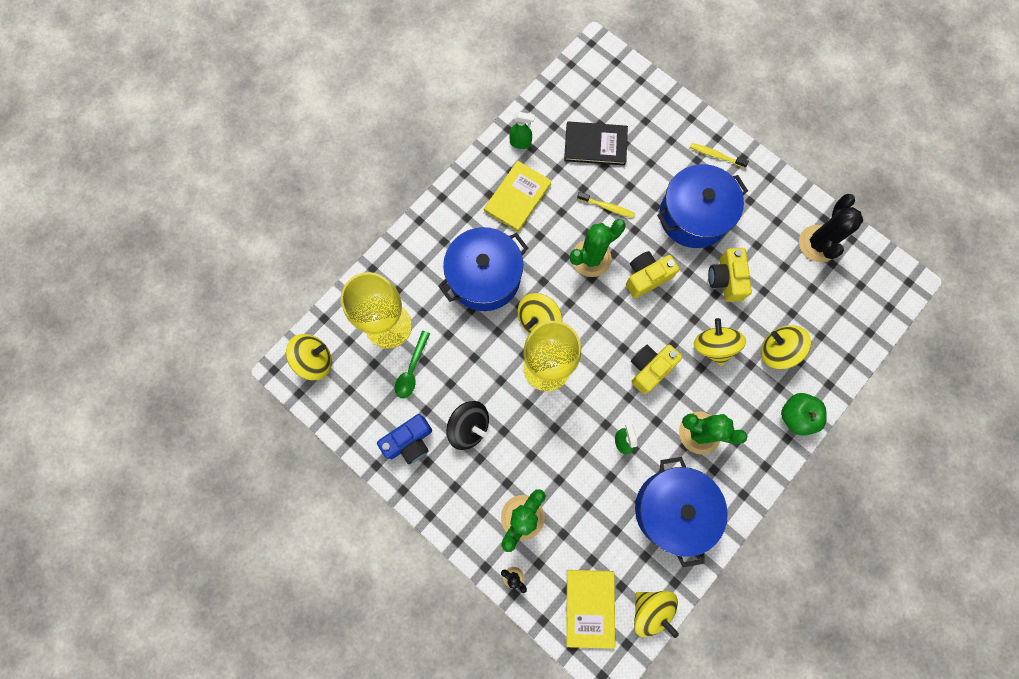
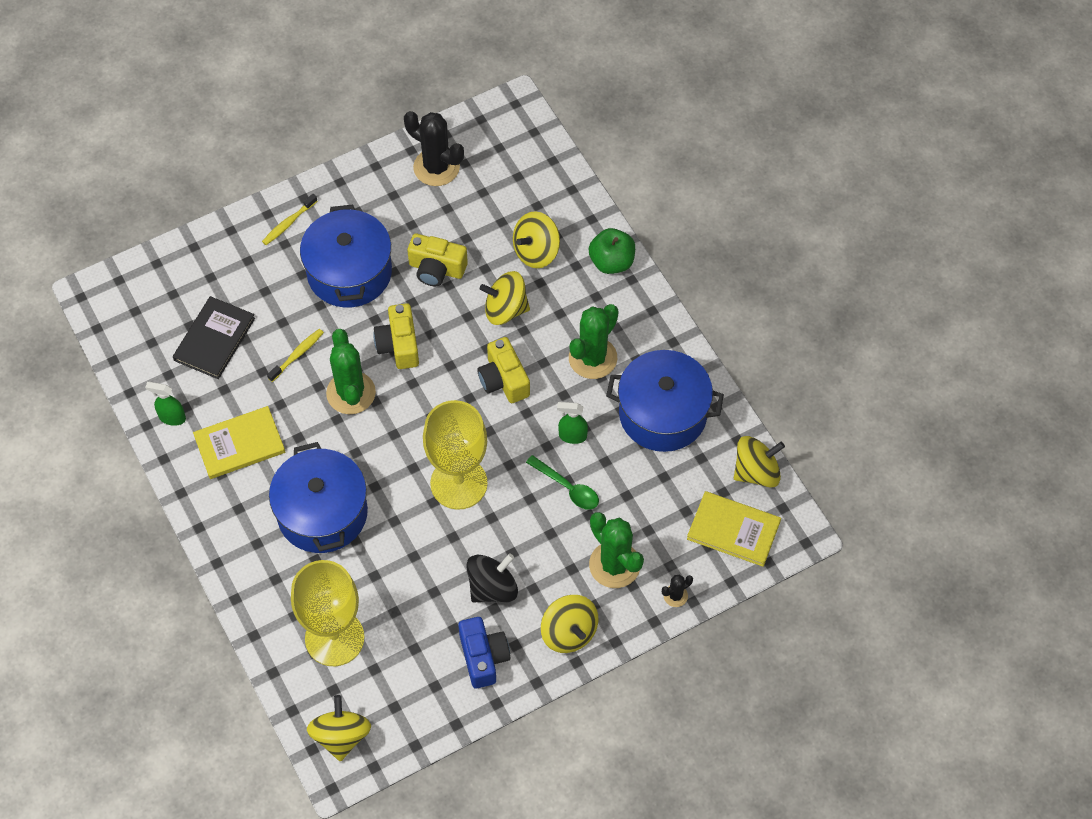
camera: 70 degrees left, 15 degrees down
green spoon [395,331,430,398] -> green spoon moved to [526,455,599,510]
yellow book [484,161,552,232] -> yellow book turned 75 degrees counterclockwise [193,406,285,479]
green spray bottle [509,112,535,149] -> green spray bottle turned 105 degrees counterclockwise [145,382,186,426]
yellow spinning top [518,293,562,334] -> yellow spinning top moved to [541,595,598,653]

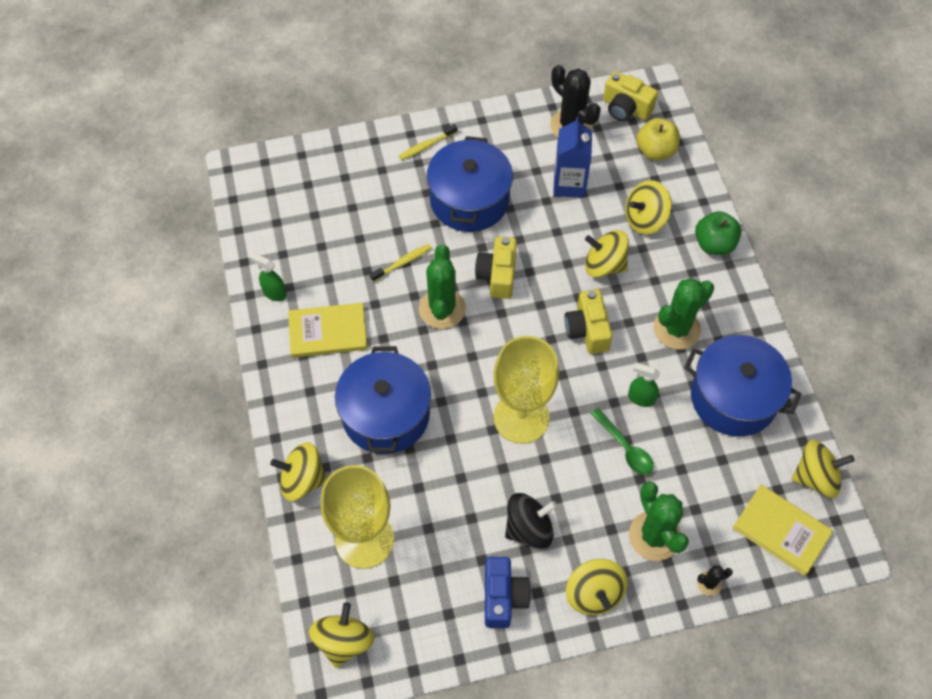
camera: 15 degrees right, 0 degrees up
black book [173,296,255,379] -> none
yellow camera [407,234,468,286] -> yellow camera moved to [603,71,658,121]
none -> yellow spinning top [270,442,327,501]
none -> blue carton [553,117,592,198]
none -> yellow apple [636,118,680,160]

